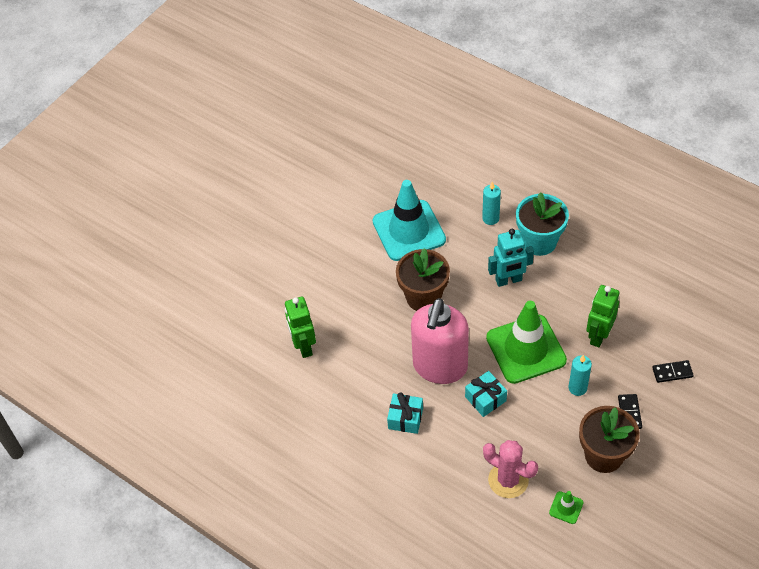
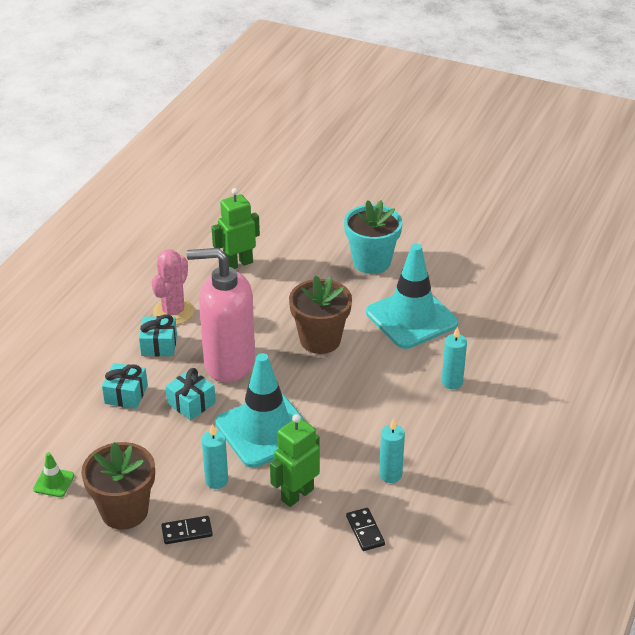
camera: 75 degrees right, 15 degrees down
pink cactus [483,440,538,498] -> pink cactus moved to [151,249,194,325]
green traffic cone [486,301,567,384] -> turquoise traffic cone [215,353,305,468]
turquoise robot [488,229,534,287] -> none
turquoise flower pot [516,192,569,256] -> turquoise flower pot moved to [344,200,402,274]
green robot [586,285,619,347] -> green robot turned 60 degrees counterclockwise [270,414,320,507]
black domino [652,360,694,383] -> black domino moved to [346,508,385,551]
none -> turquoise gift [102,363,148,409]
none -> turquoise candle [379,418,405,483]

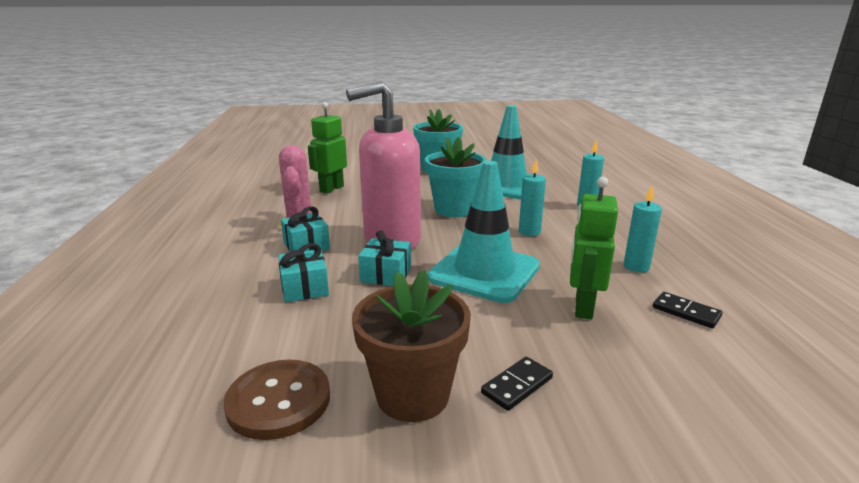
camera: 30 degrees left, 15 degrees down
green traffic cone [33,452,74,497] -> brown button [224,360,330,440]
turquoise candle [202,424,228,489] -> turquoise candle moved to [519,160,546,236]
brown flower pot [289,276,352,354] -> turquoise flower pot [425,137,486,217]

